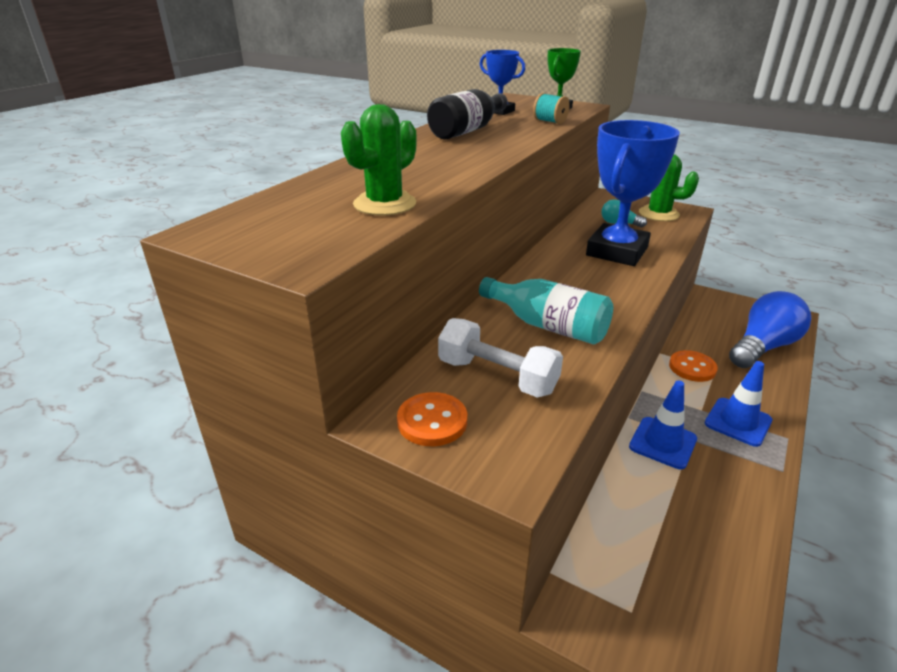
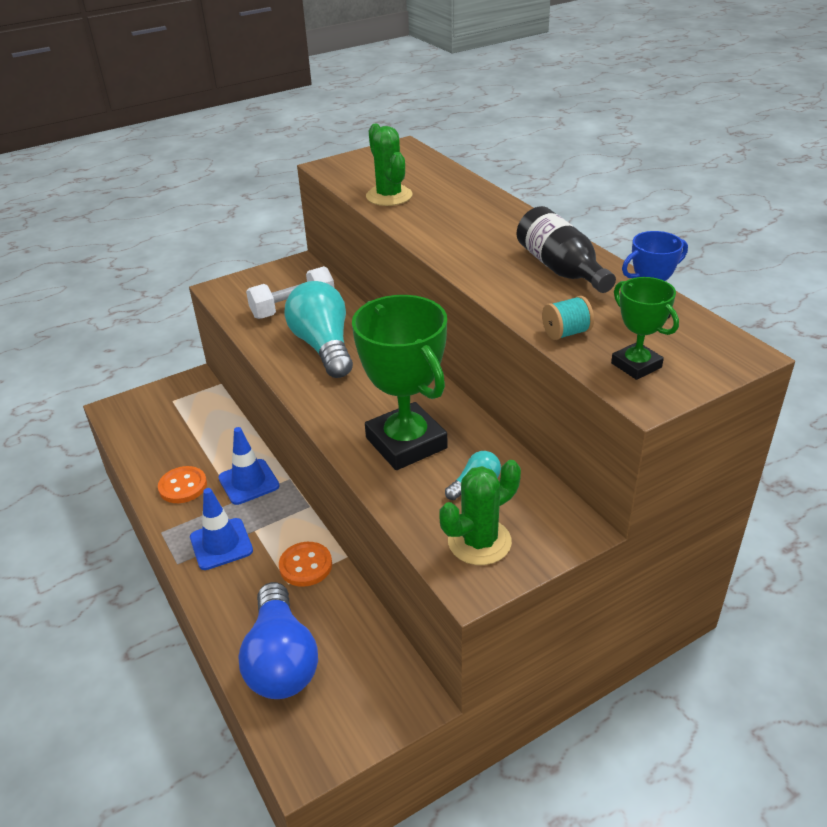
camera: 120 degrees right, 5 degrees up
orange button [397,392,467,446] -> orange button moved to [158,466,207,503]
turquoise bottle [479,277,613,344] -> turquoise light bulb [284,281,353,378]
blue trophy [586,120,680,266] -> green trophy [352,295,448,470]

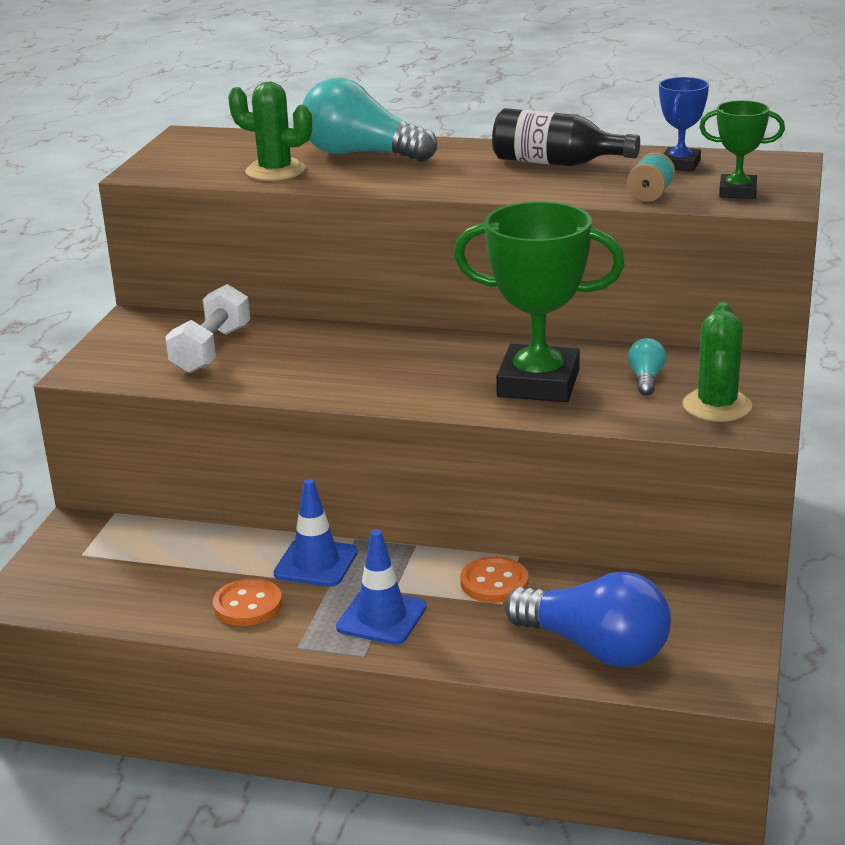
camera: 45 degrees left, 10 degrees down
turquoise light bulb [284,281,353,378] -> turquoise light bulb moved to [302,78,437,162]

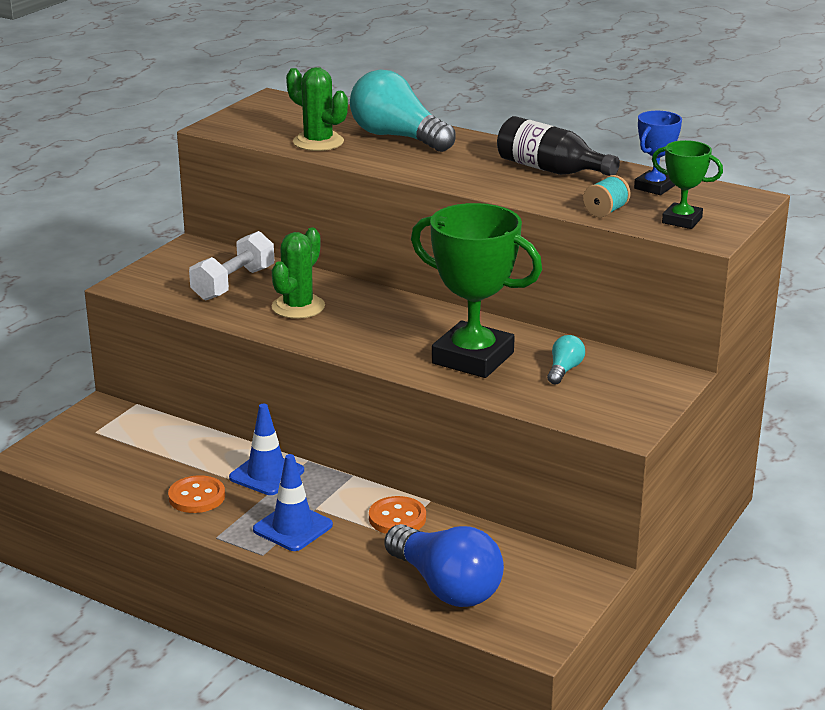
camera: 15 degrees right, 0 degrees up
green cactus [682,302,752,422] -> green cactus moved to [272,228,325,319]

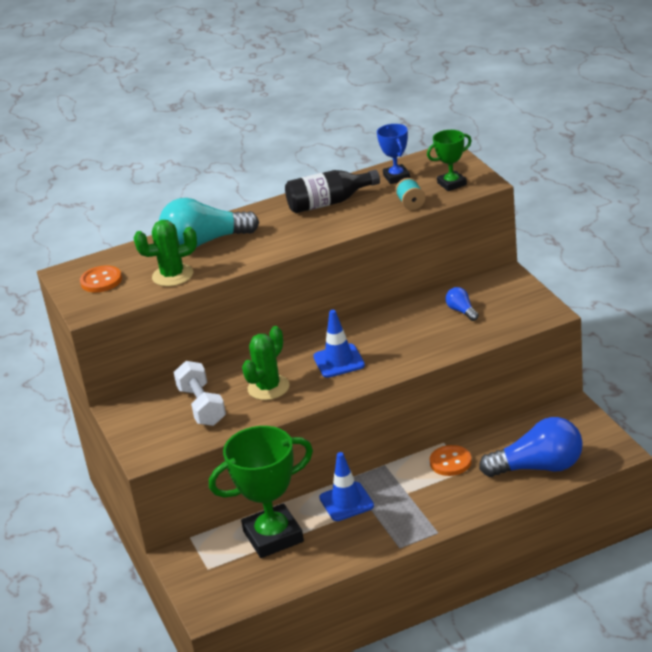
camera: 50 degrees left, 5 degrees up
orange button [168,475,225,513] -> orange button moved to [80,265,122,293]
blue traffic cone [253,454,333,551] -> blue traffic cone moved to [313,310,365,378]
green cactus [272,228,325,319] -> green cactus turned 60 degrees clockwise [242,326,290,400]
green trophy [411,203,542,378] -> green trophy moved to [209,426,313,558]
turquoise light bulb [547,335,585,384] -> blue light bulb [446,287,479,321]

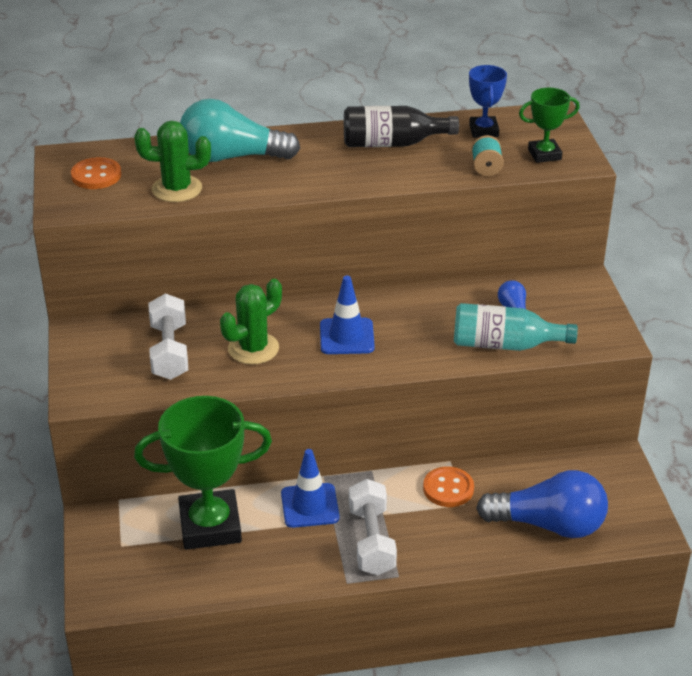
camera: 10 degrees right, 5 degrees up
none -> white dumbbell [349,479,397,575]
none -> turquoise bottle [454,303,578,351]

